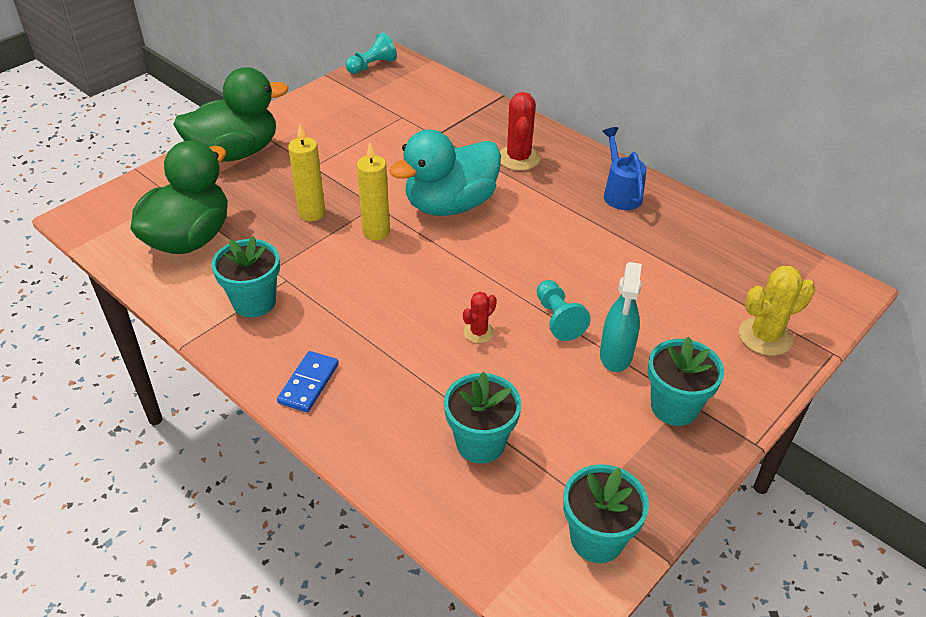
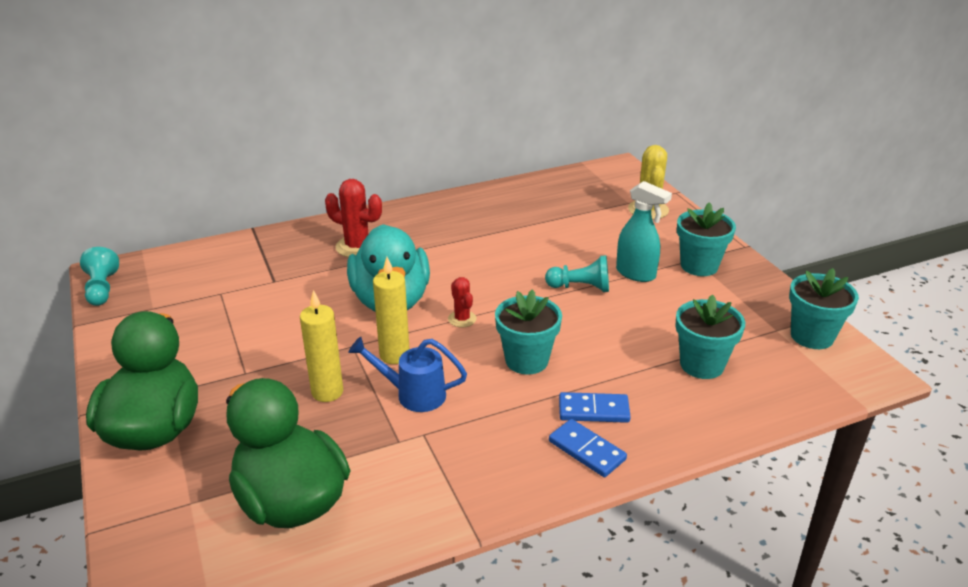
camera: 65 degrees left, 10 degrees down
turquoise flower pot [211,236,280,318] -> turquoise flower pot moved to [495,289,562,375]
red cactus [463,292,497,343] -> red cactus moved to [448,277,476,327]
blue watering can [602,127,647,210] -> blue watering can moved to [348,337,467,412]
none -> blue domino [559,392,630,423]

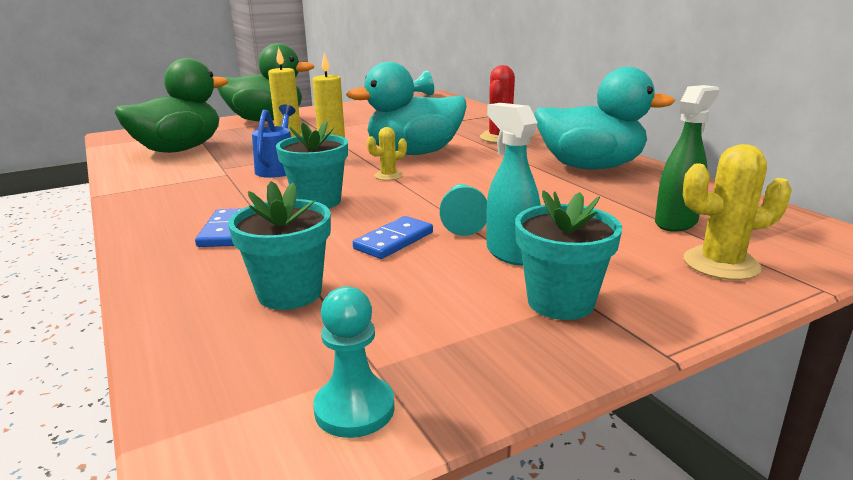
camera: 85 degrees right, 10 degrees down
red cactus [448,277,476,327] -> yellow cactus [367,127,407,181]
blue domino [549,419,627,477] -> blue domino moved to [353,216,433,259]
turquoise spray bottle [616,181,672,282] -> turquoise spray bottle turned 120 degrees clockwise [486,103,541,266]
turquoise flower pot [789,268,859,349] -> turquoise pawn [313,286,395,438]
none -> turquoise duck [534,67,675,170]
none -> green spray bottle [655,85,719,232]

